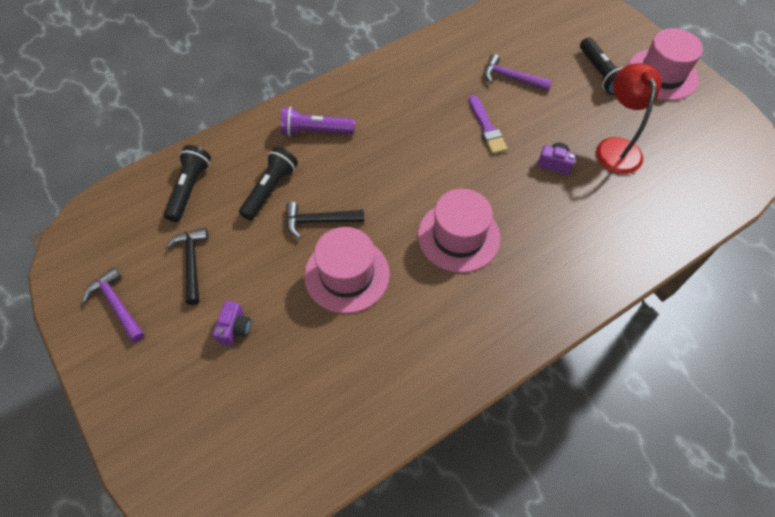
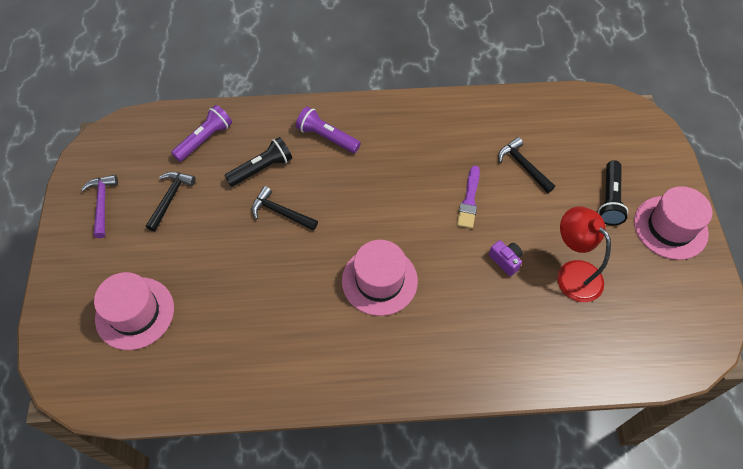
camera: 30 degrees right, 0 degrees up
black flashlight [164,145,211,222] -> purple flashlight [171,105,232,162]
purple camera [213,301,251,346] -> none
pink hat [304,227,390,314] -> pink hat moved to [94,272,174,350]
purple hammer [484,54,552,91] -> black hammer [498,137,555,193]
red lamp [596,63,661,174] -> red lamp turned 60 degrees counterclockwise [557,206,611,302]

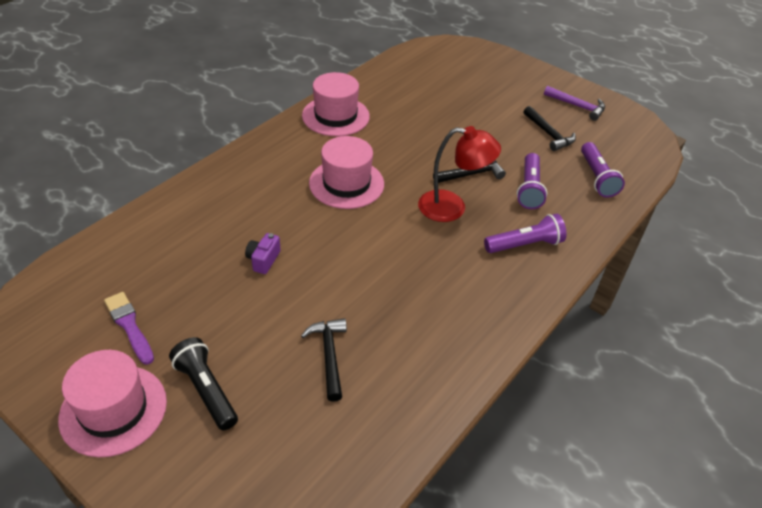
camera: 130 degrees right, 15 degrees down
pink hat [94,272,174,350] -> pink hat moved to [302,72,370,136]
black flashlight [224,137,292,187] -> purple flashlight [517,153,547,209]
purple brush [457,165,480,229] -> purple brush moved to [104,292,154,365]
purple camera [489,240,523,276] -> purple camera turned 105 degrees clockwise [245,233,281,274]
black hammer [498,137,555,193] -> black hammer turned 105 degrees counterclockwise [301,318,347,402]
red lamp [557,206,611,302] -> red lamp moved to [418,126,501,222]

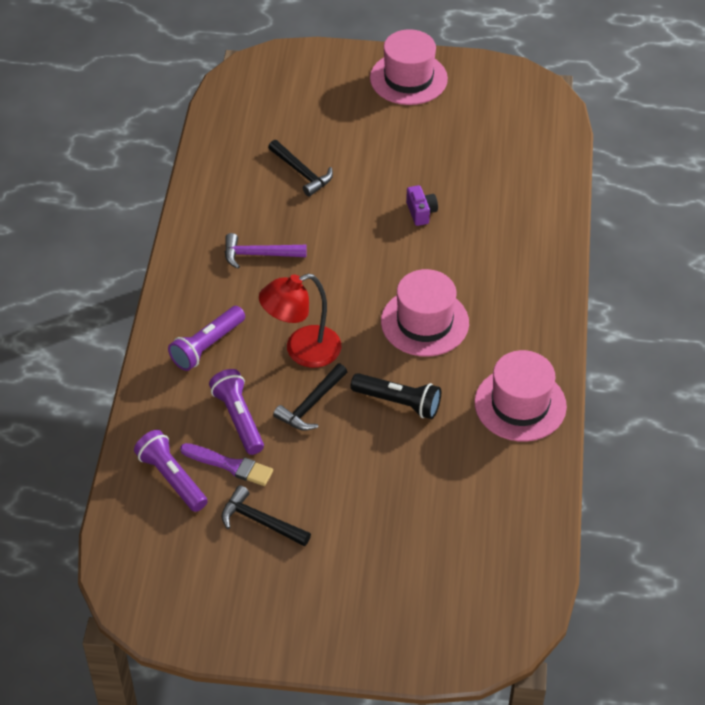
camera: 150 degrees right, 5 degrees up
purple brush [104,292,154,365] -> purple brush moved to [180,443,273,486]
black flashlight [169,337,238,430] -> black flashlight moved to [350,373,441,419]
purple hammer [544,86,605,121] -> purple hammer moved to [225,233,307,269]

